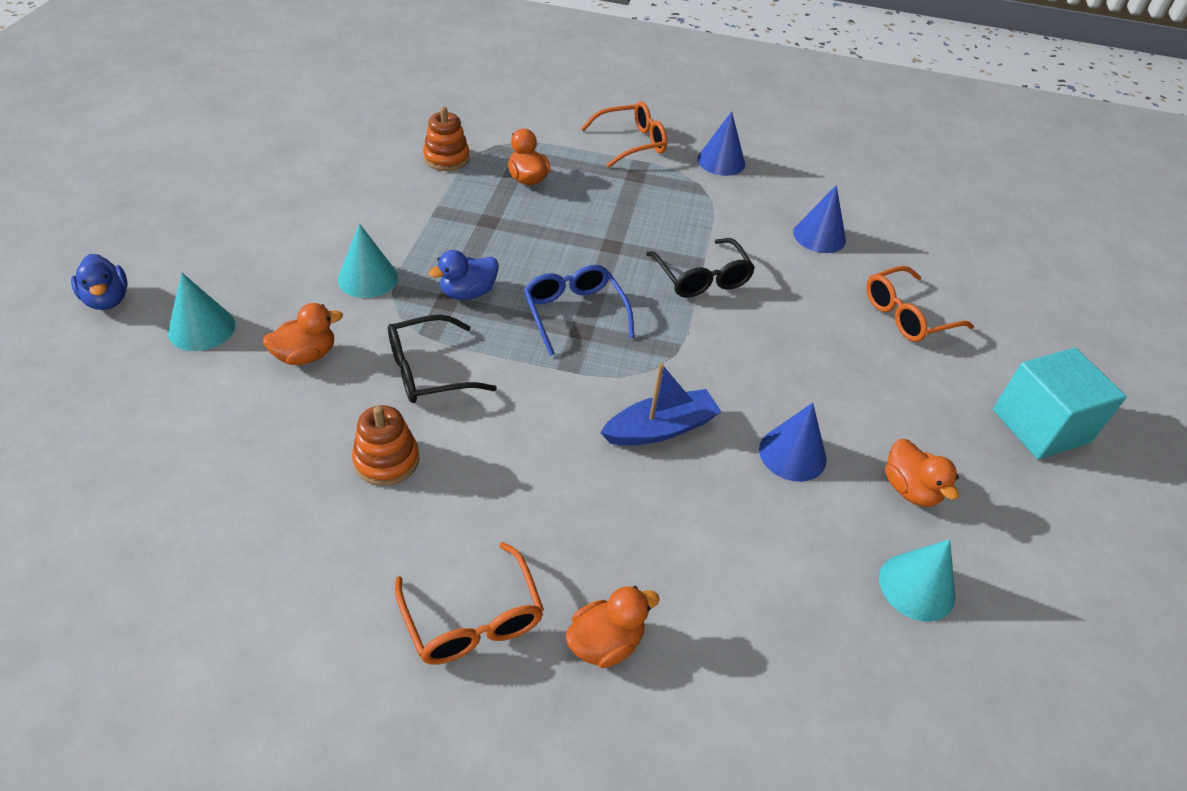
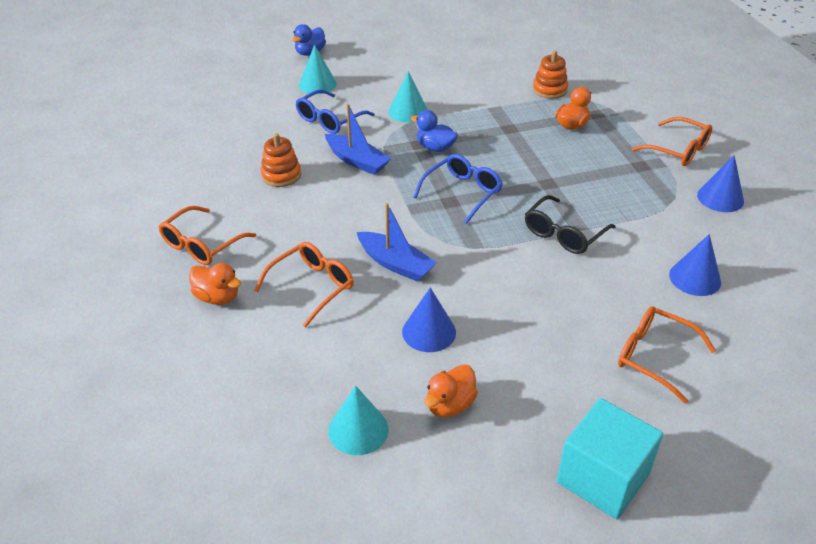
camera: 65 degrees right, 5 degrees down
orange duck [263,303,343,365] -> blue glasses [296,89,375,134]
black glasses [388,315,497,403] -> blue boat [325,104,391,175]
none -> orange glasses [254,242,354,327]

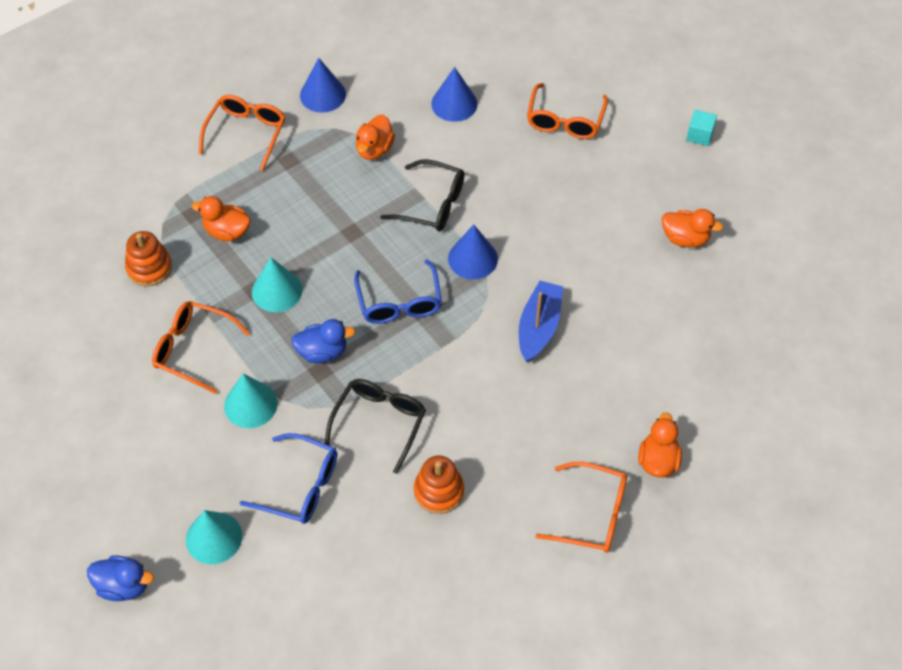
camera: 110 degrees left, 15 degrees up
orange glasses [254,242,354,327] -> orange glasses moved to [152,301,250,394]
blue boat [325,104,391,175] -> black glasses [325,379,426,474]
turquoise cone [328,386,389,455] -> turquoise cone moved to [252,257,303,312]
blue cone [402,288,456,352] -> blue cone moved to [448,225,498,279]
blue duck [411,110,458,152] -> blue duck turned 105 degrees counterclockwise [291,319,355,363]
blue glasses [413,154,503,224] -> blue glasses turned 120 degrees counterclockwise [354,260,442,324]
turquoise cube [557,398,663,519] -> turquoise cube [686,110,717,146], size x0.45
none -> orange duck [355,115,395,160]

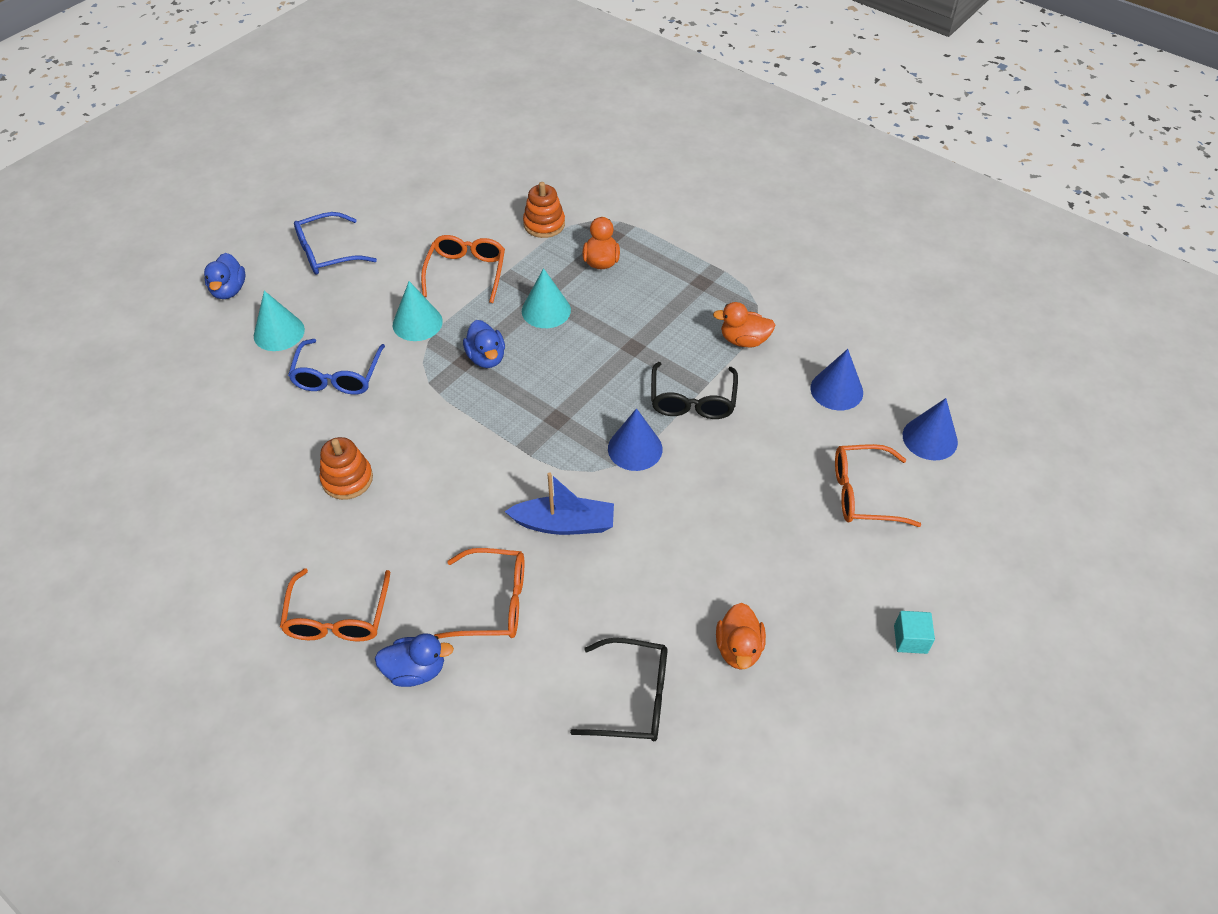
camera: 75 degrees right, 5 degrees down
orange glasses [199,95,286,171] -> orange glasses moved to [434,548,524,639]
blue cone [300,58,346,113] -> blue cone moved to [903,398,958,460]
black glasses [325,379,426,474] -> black glasses moved to [570,638,668,741]
blue glasses [354,260,442,324] -> blue glasses moved to [294,212,377,275]
orange duck [638,412,682,478] -> blue duck [375,633,454,687]

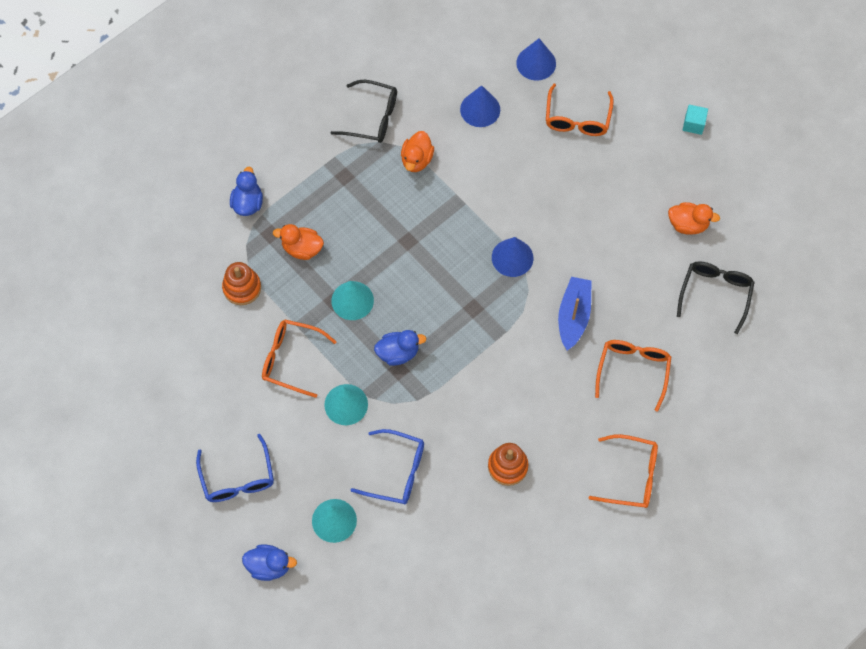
camera: 80 degrees left, 15 degrees up
blue duck [375,633,454,687] -> blue duck moved to [230,167,263,216]
black glasses [651,362,738,419] -> black glasses moved to [331,80,397,143]

